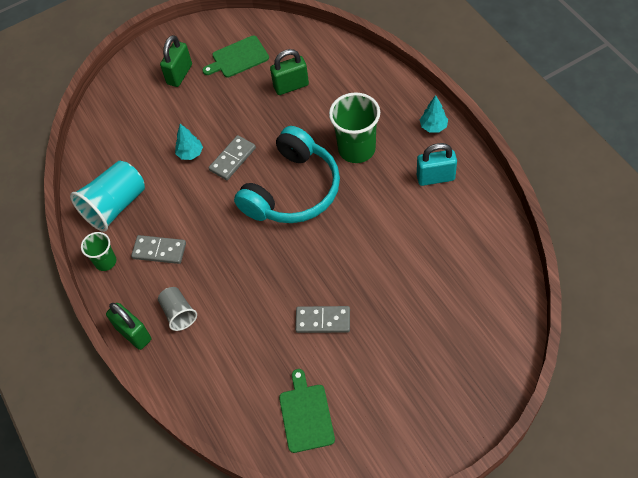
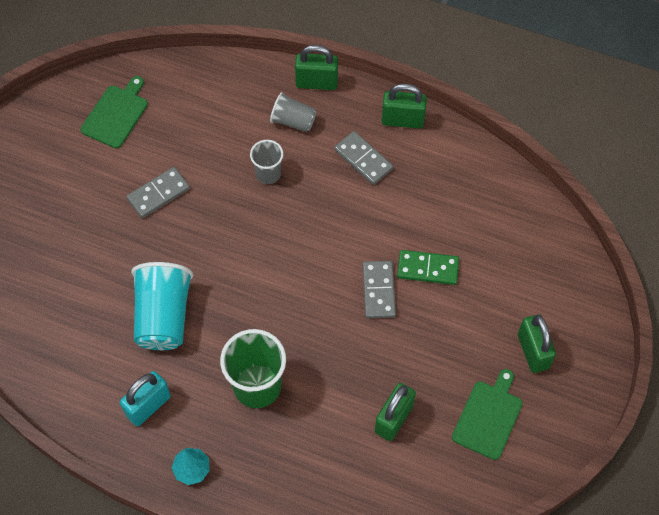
camera: 135 degrees right, 5 degrees up
turquoise cup [70,161,145,232] -> turquoise cup moved to [131,262,193,350]
green cup [81,232,116,271] -> green padlock [382,84,427,129]
grey domino [131,235,186,264] -> grey domino turned 75 degrees clockwise [334,131,393,185]
turquoise tree [175,124,203,160] -> green domino [397,250,459,285]
turquoise headphones [234,126,340,223] -> none
green cutting board [279,369,335,453] -> green cutting board turned 105 degrees counterclockwise [80,76,148,148]
none -> grey cup [250,140,283,184]

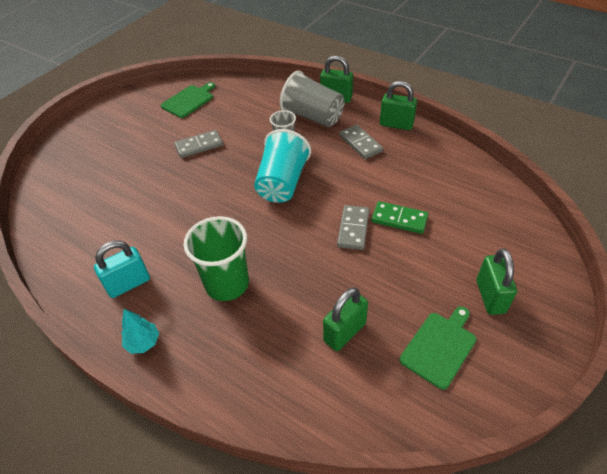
camera: 15 degrees right, 15 degrees down
turquoise cup [131,262,193,350] -> turquoise cup moved to [254,129,311,203]
grey cup [270,92,317,132] -> grey cup [280,71,345,127], size x1.77

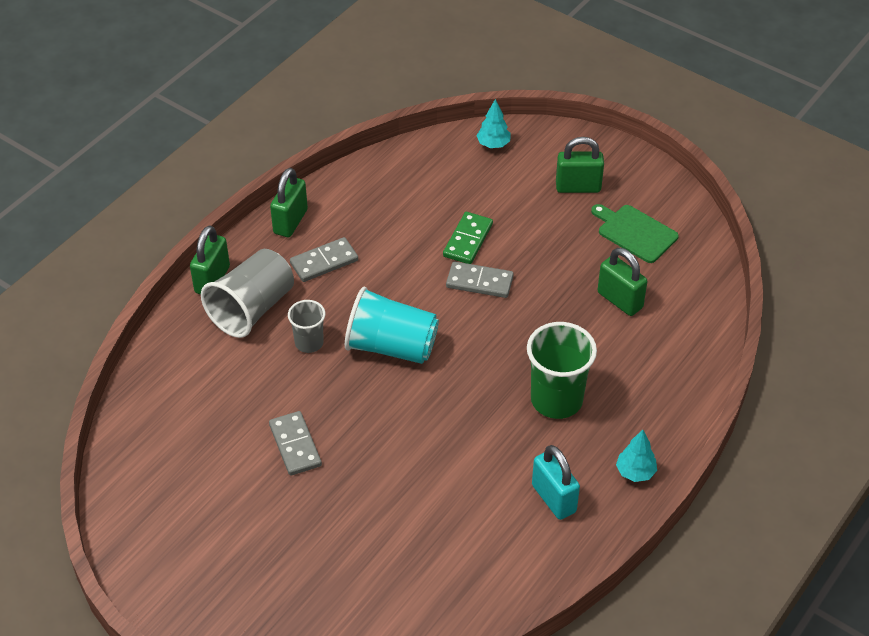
camera: 90 degrees left, 0 degrees up
green cutting board [161,82,215,118] -> none
none -> turquoise tree [476,99,511,148]

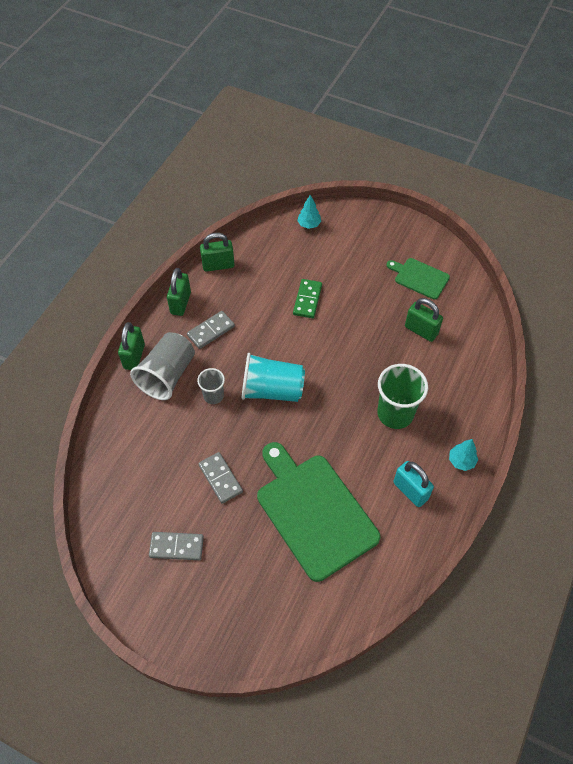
camera: 10 degrees left, 10 degrees up
grey domino [446,261,514,298] -> grey domino moved to [149,532,204,560]
green padlock [556,137,604,193] -> green padlock moved to [200,233,235,272]
none -> green cutting board [257,442,380,582]

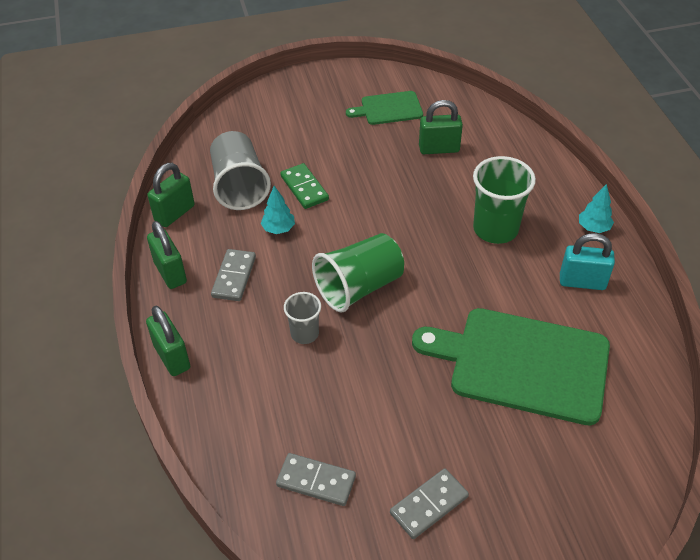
camera: 40 degrees left, 10 degrees down
grey cup [130,332,195,400] -> grey cup moved to [210,131,271,210]
grey domino [198,452,243,504] -> grey domino moved to [276,453,356,506]
turquoise cup [242,353,305,402] -> green cup [312,233,404,313]
turquoise tree [297,195,321,229] -> turquoise tree moved to [261,186,295,234]

